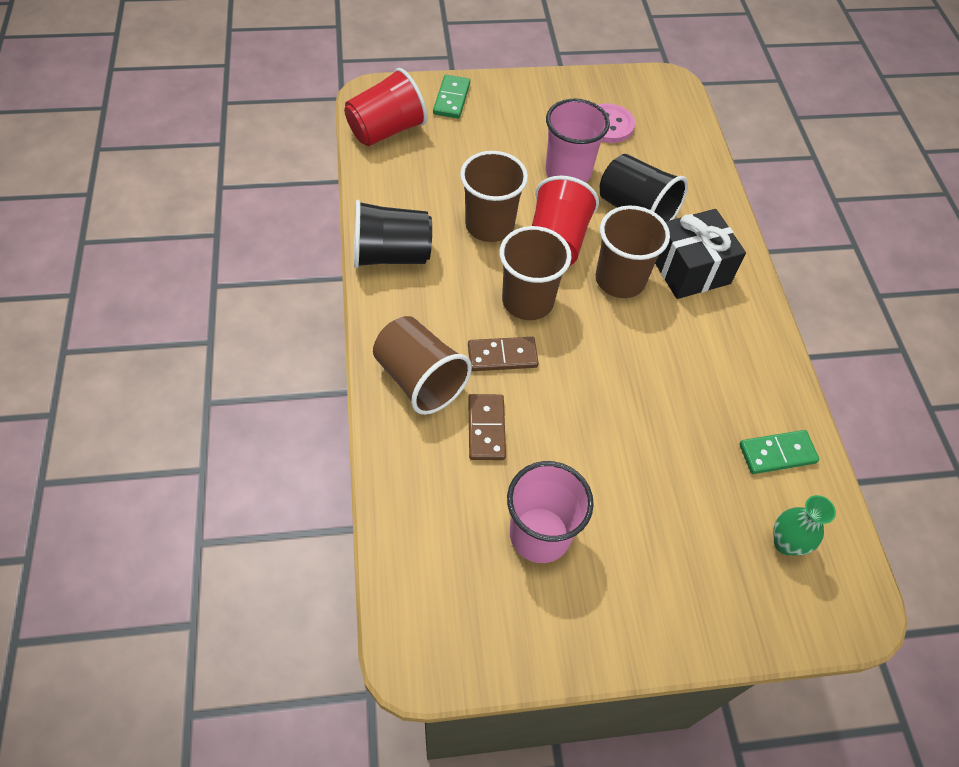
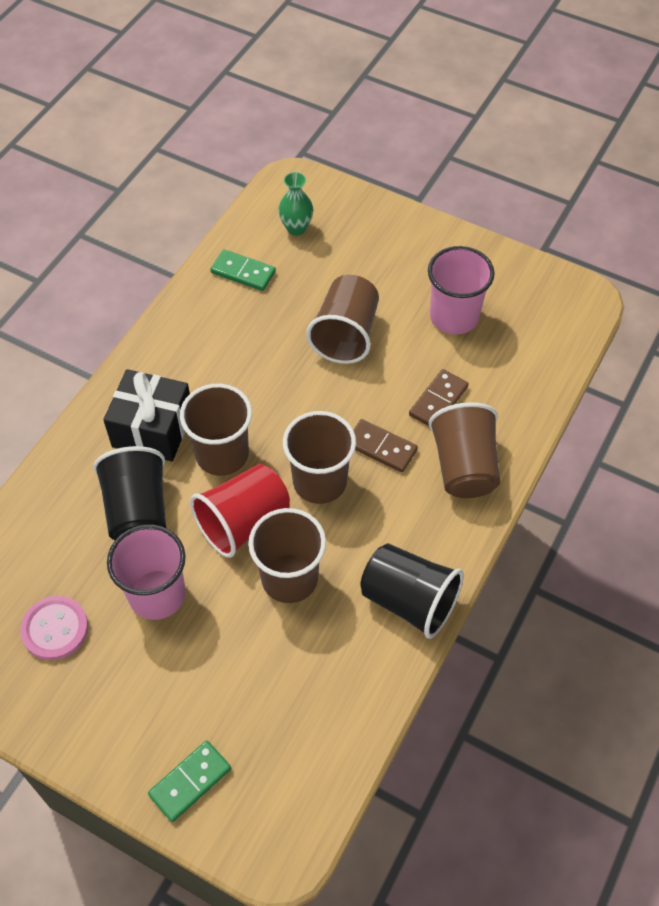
camera: 140 degrees left, 0 degrees up
red cup [344,68,427,146] -> none
none -> brown cup [306,275,379,364]

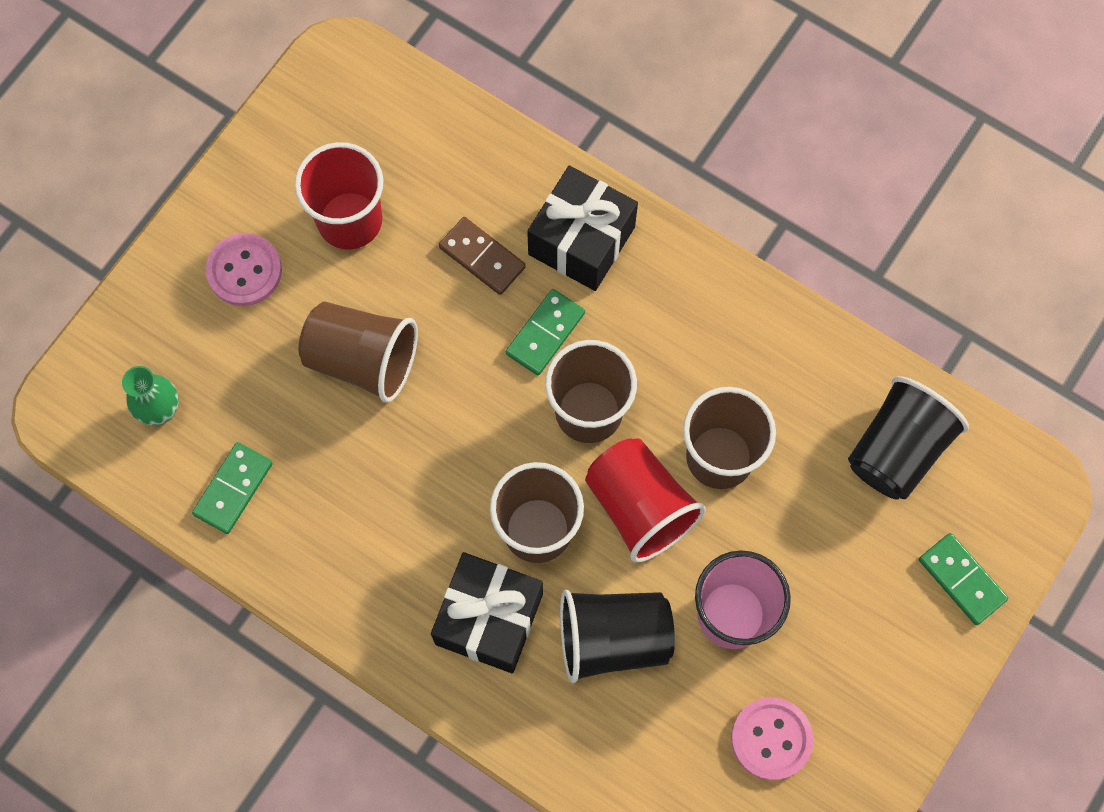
camera: 85 degrees left, 15 degrees up
brown domino [354,419,418,472] -> green domino [506,289,585,375]
black cup [360,543,464,639] -> black cup moved to [848,376,969,500]
pink cup [428,246,495,334] -> red cup [295,142,384,249]
brown cup [429,402,500,498] -> black gift [527,165,638,291]
none -> pink button [206,233,282,306]

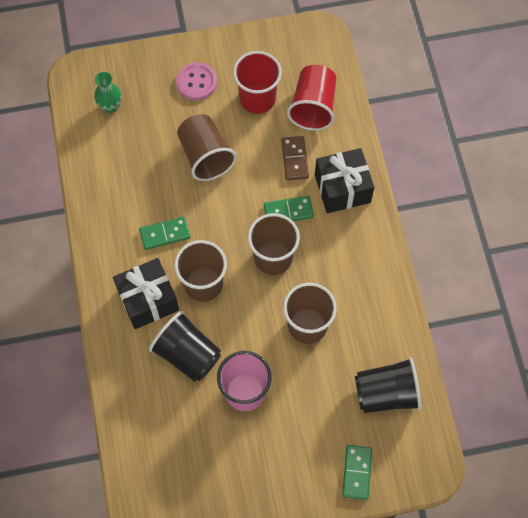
camera: 45 degrees right, 5 degrees down
green domino [192,442,273,534] -> green domino moved to [139,216,191,250]
red cup [585,438,706,563] -> red cup moved to [287,65,337,131]
pink button [731,697,813,780] -> none

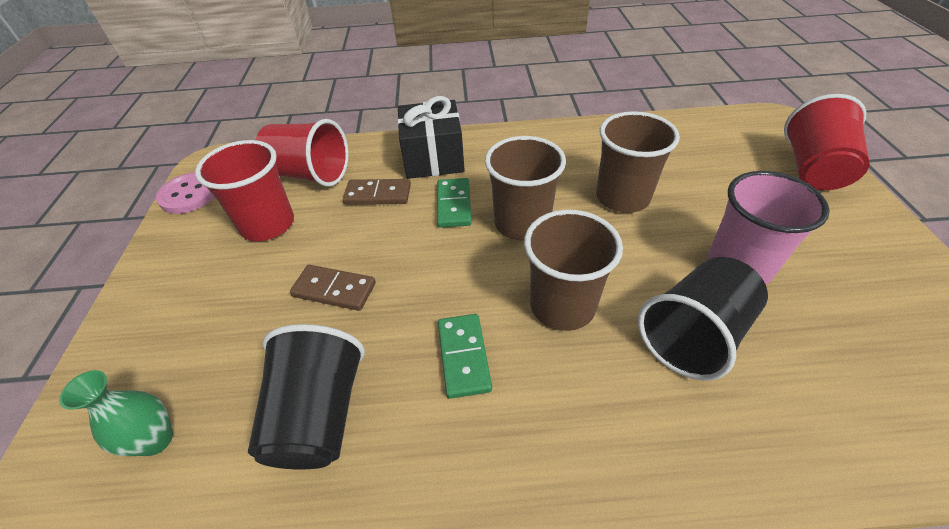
camera: 80 degrees left, 20 degrees down
black gift [113,258,179,329] -> none
pink button [176,62,217,100] -> pink button moved to [156,172,214,214]
brown cup [177,114,237,181] -> brown domino [290,265,376,311]
green domino [342,445,372,500] -> red cup [784,94,870,190]
black cup [355,357,421,413] -> black cup moved to [248,324,365,470]

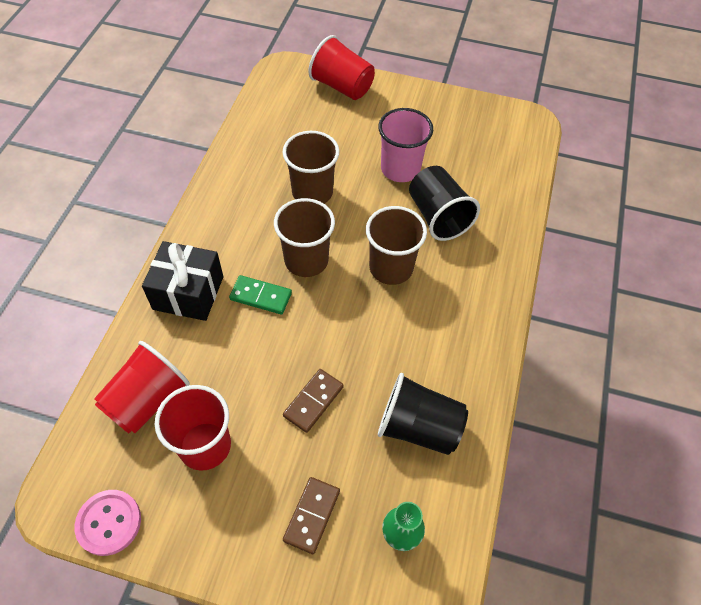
camera: 75 degrees left, 10 degrees up
brown domino [343,179,411,205] -> brown domino moved to [283,477,340,554]
green domino [438,314,492,399] -> none

